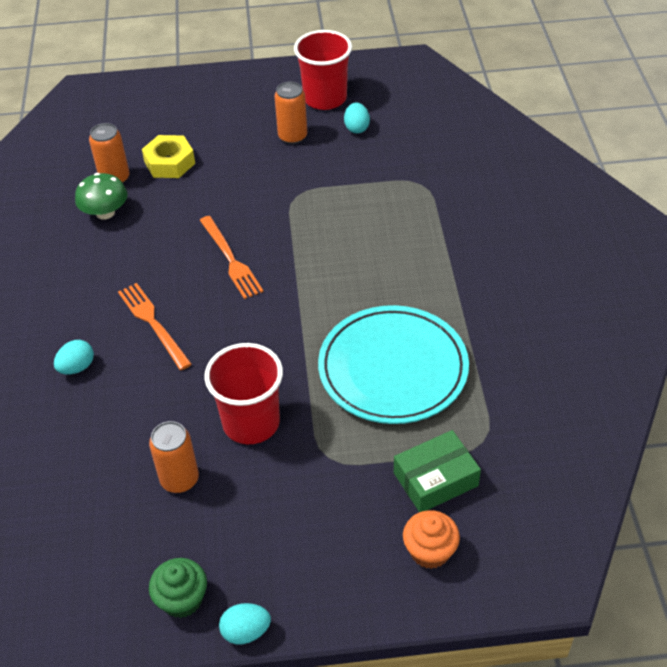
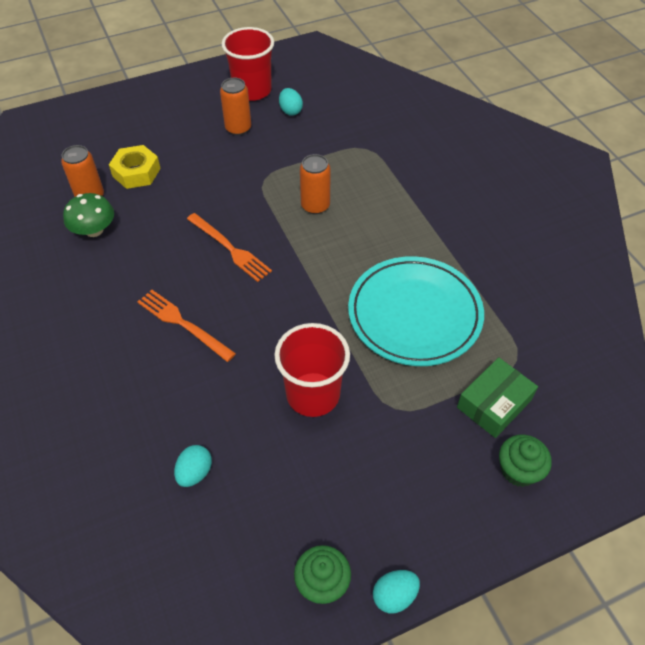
camera: 20 degrees left, 5 degrees up
turquoise egg [54,340,94,374] -> turquoise egg moved to [174,445,212,487]
orange can [149,421,199,493] -> orange can moved to [300,154,331,214]
orange cupcake [403,510,460,569] -> green cupcake [499,434,552,487]

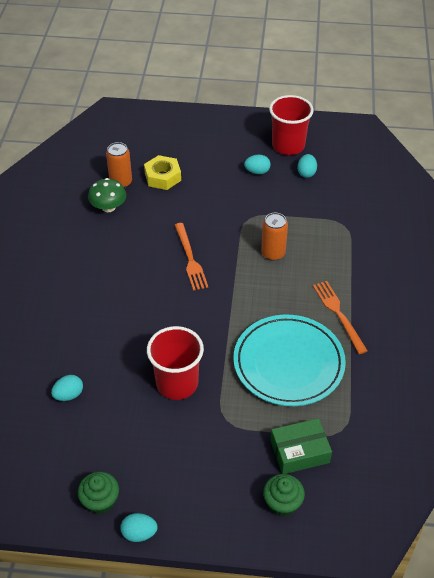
camera: 30 degrees right, 5 degrees down
orange fork [138,290,236,362] -> orange fork moved to [313,281,368,354]
orange can [220,78,251,135] -> turquoise egg [244,155,270,174]

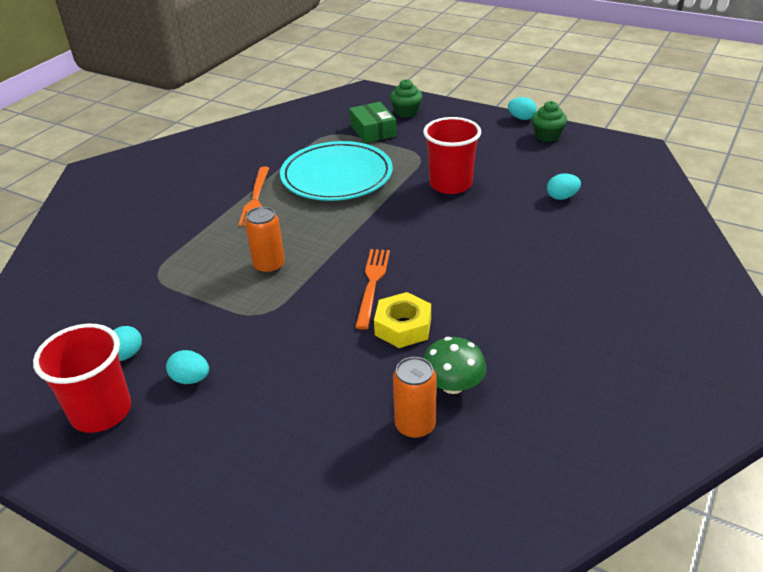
camera: 155 degrees left, 10 degrees down
yellow nut [144,155,181,190] -> yellow nut moved to [374,292,431,348]
green box [270,418,332,474] -> green box turned 60 degrees clockwise [349,102,397,143]

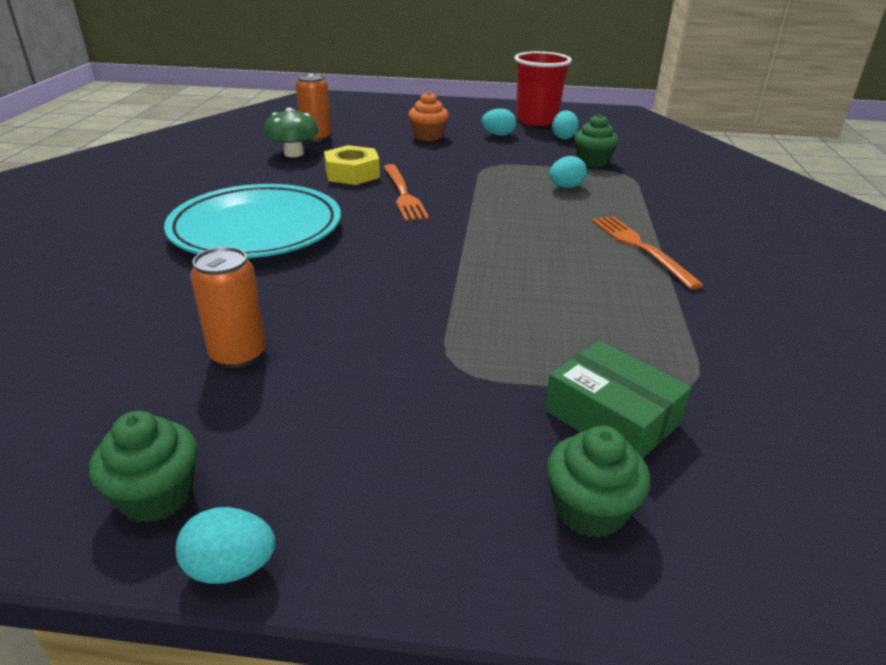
camera: 155 degrees right, 5 degrees down
orange can [245,207,285,274] -> orange can moved to [190,247,266,368]
turquoise plate [280,141,393,201] -> turquoise plate moved to [164,184,341,258]
red cup [423,117,481,194] -> none
turquoise egg [547,173,581,200] -> turquoise egg moved to [549,156,587,188]
none -> orange cupcake [408,91,449,141]
none -> green cupcake [574,114,619,168]

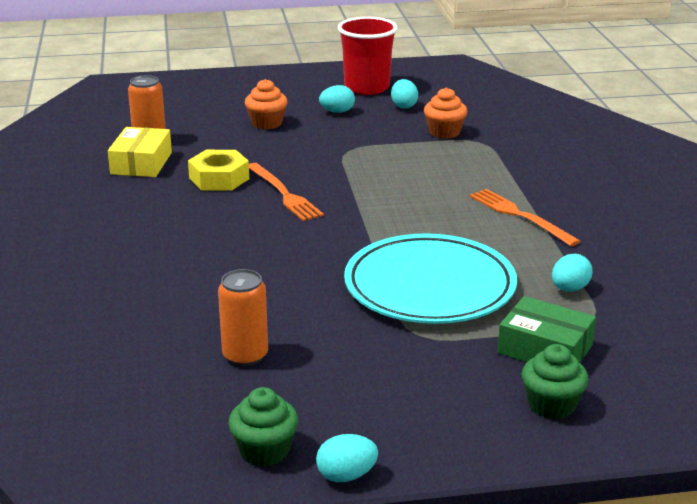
camera: 15 degrees left, 5 degrees down
turquoise plate [164,184,341,258] -> turquoise plate moved to [344,233,517,324]
green mushroom [264,108,319,157] -> yellow box [108,127,172,177]
turquoise egg [549,156,587,188] -> turquoise egg moved to [552,253,593,292]
green cupcake [574,114,619,168] -> orange cupcake [424,87,467,139]

